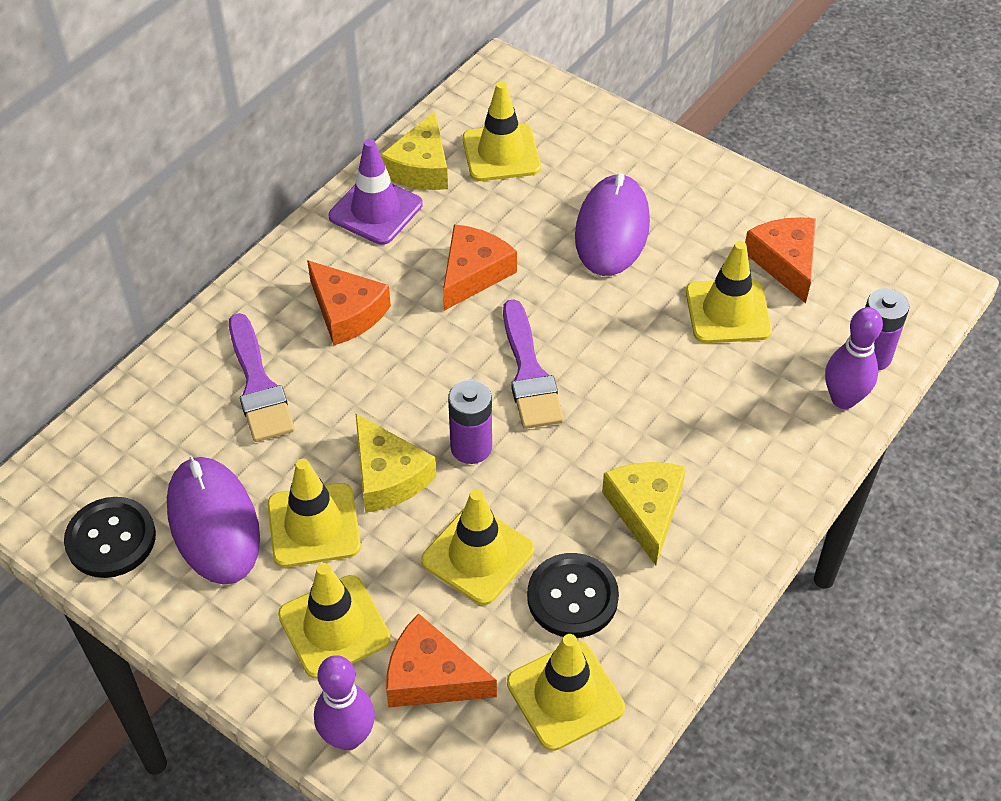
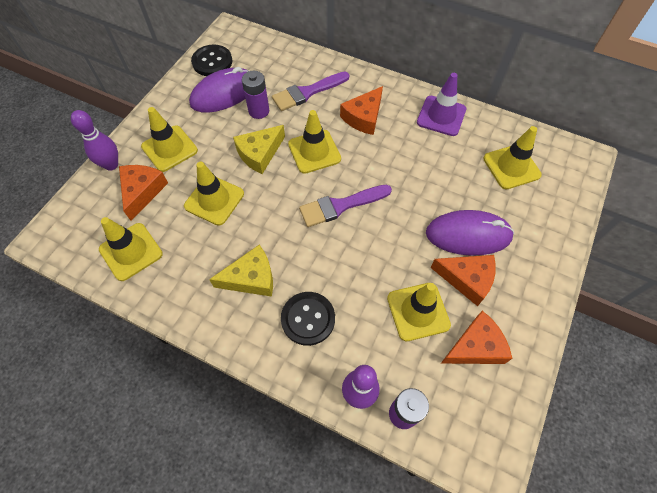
camera: 80 degrees right, 10 degrees up
yellow traffic cone [267,459,361,567] -> yellow traffic cone moved to [288,110,341,174]
yellow cheese [380,111,448,190] -> none
orange cheese [443,224,517,311] -> orange cheese moved to [431,255,496,306]
purple battery [448,380,492,464] -> purple battery moved to [242,71,269,119]
black button [527,553,619,638] -> black button moved to [281,292,335,346]

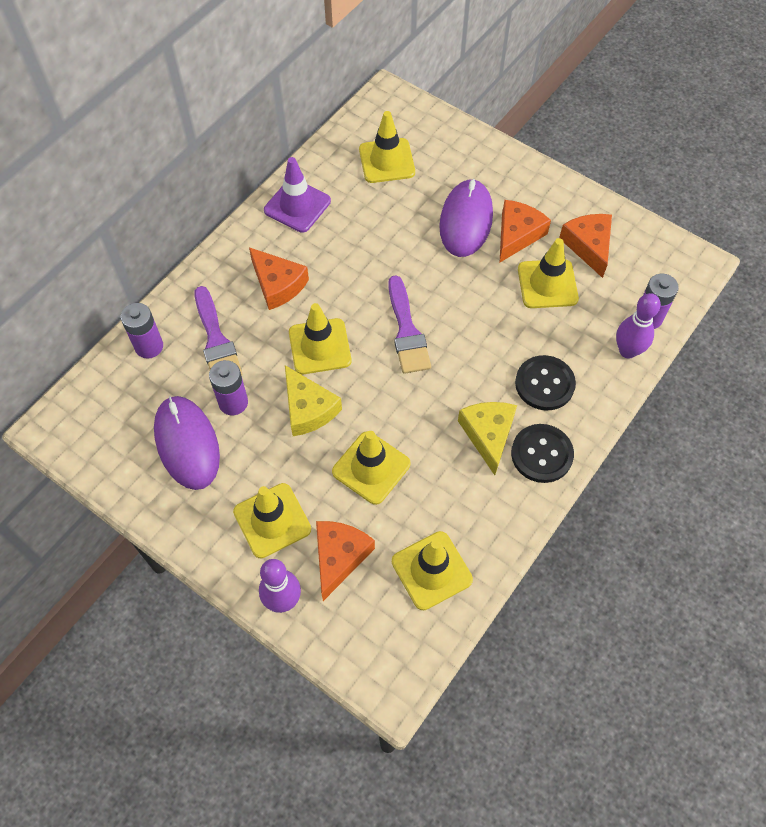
camera: 80 degrees left, 0 degrees up
orange cheese [119,165,168,221] -> orange cheese turned 90 degrees clockwise [316,521,375,601]
black button [191,45,232,76] -> black button moved to [511,424,574,483]
none -> purple battery [121,303,163,359]

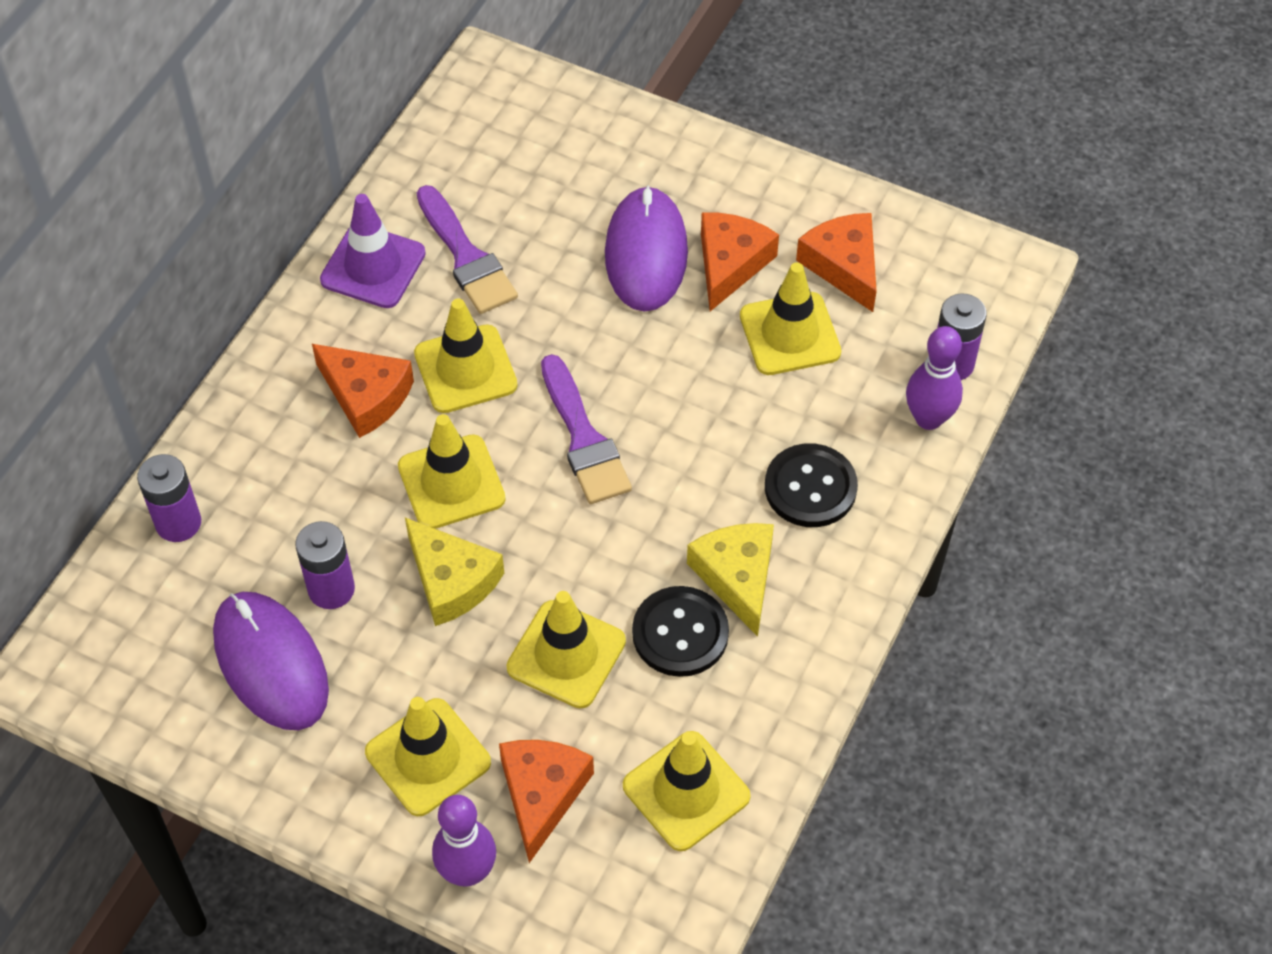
camera: 10 degrees left, 5 degrees down
purple brush [194,286,242,376] -> purple brush moved to [417,185,518,314]
yellow traffic cone [359,111,415,183] -> yellow traffic cone moved to [414,298,518,413]
black button [511,424,574,483] -> black button moved to [632,586,729,677]

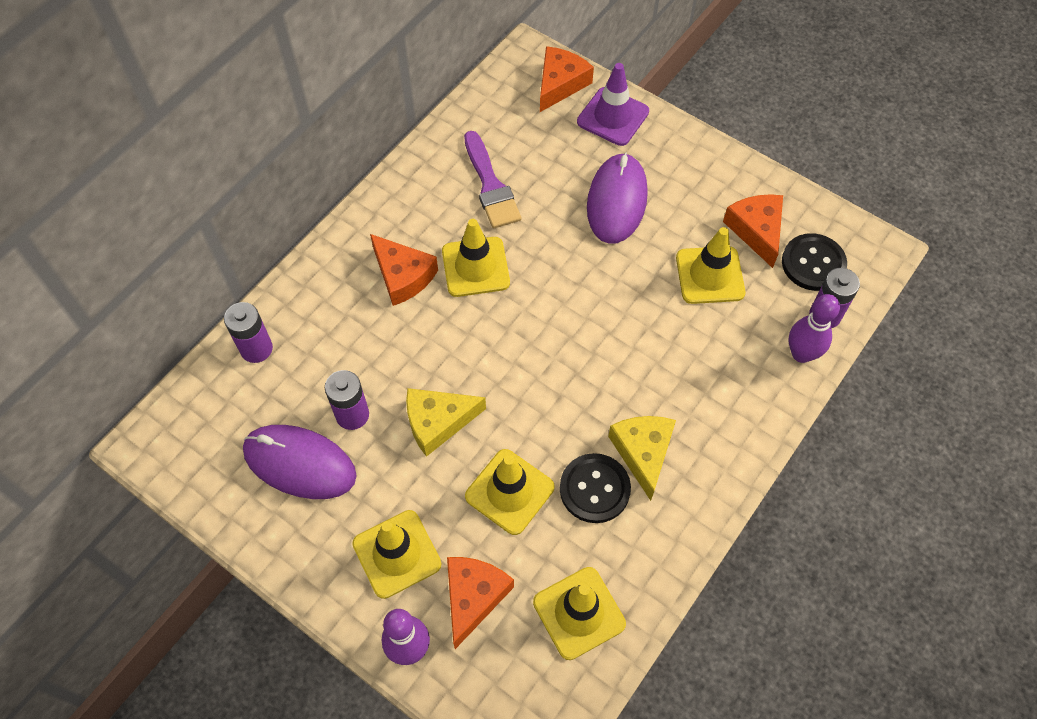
camera: 10 degrees right, 5 degrees up
purple mouse [213,592,329,730] -> purple mouse turned 45 degrees counterclockwise [243,425,357,499]
purple traffic cone [320,194,426,308] -> purple traffic cone moved to [577,63,649,146]
yellow traffic cone [398,414,506,529] -> none
yellow cheese [405,518,504,626] -> yellow cheese turned 105 degrees clockwise [406,388,486,457]
purple brush [541,354,632,504] -> none
orange cheese [701,212,779,311] -> orange cheese moved to [540,46,594,112]
black button [765,443,858,527] -> black button moved to [782,233,847,291]

